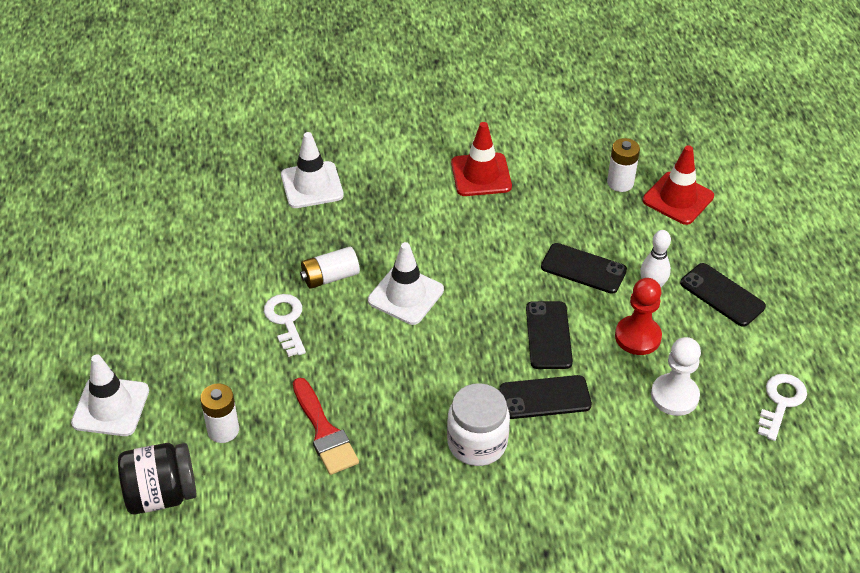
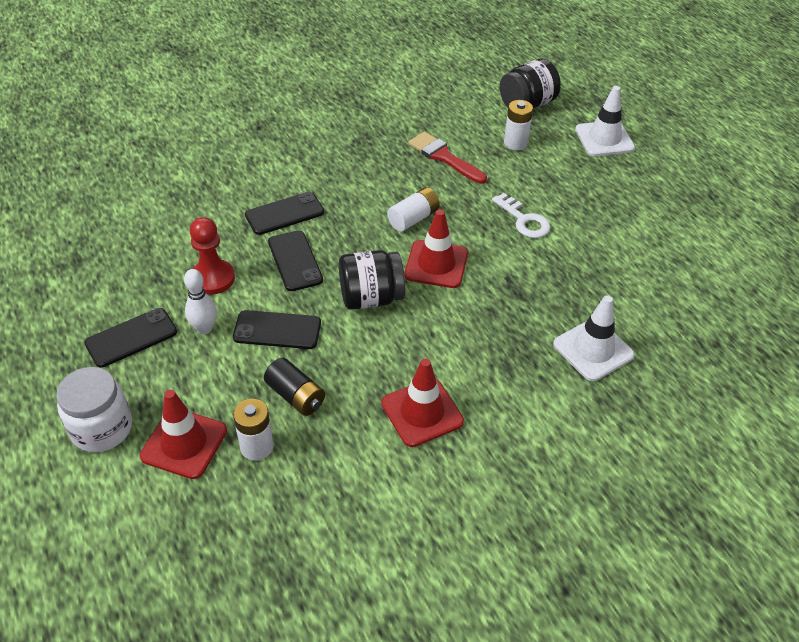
camera: 160 degrees right, 0 degrees up
white battery [300,247,360,289] -> white battery moved to [387,187,440,232]
white traffic cone [368,242,444,325] -> red traffic cone [404,209,468,288]
white jar [447,383,510,466] -> white jar moved to [56,367,132,452]
white pawn [651,337,701,416] -> none
black phone [680,263,766,327] -> black phone turned 60 degrees counterclockwise [84,308,177,368]
white key [757,374,807,441] -> none
none -> black battery [264,358,325,416]
none -> black jar [339,250,405,310]

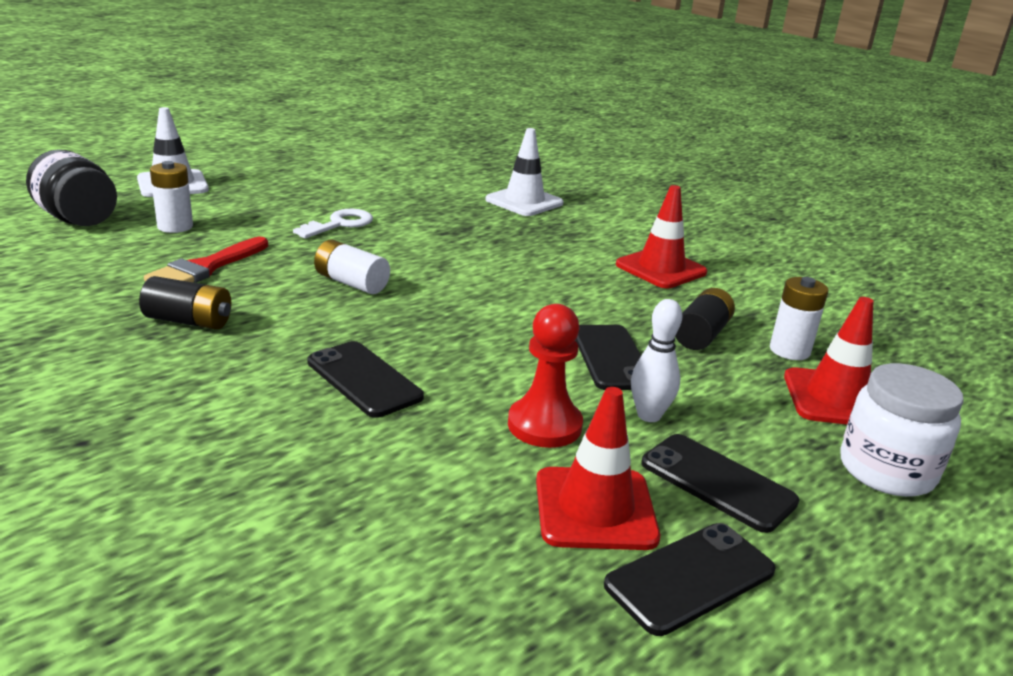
camera: 105 degrees left, 20 degrees down
black phone [268,231,323,291] -> black phone moved to [604,523,776,636]
black jar [339,250,405,310] -> none
red traffic cone [404,209,468,288] -> red traffic cone moved to [536,387,660,550]
none -> black battery [139,276,231,330]

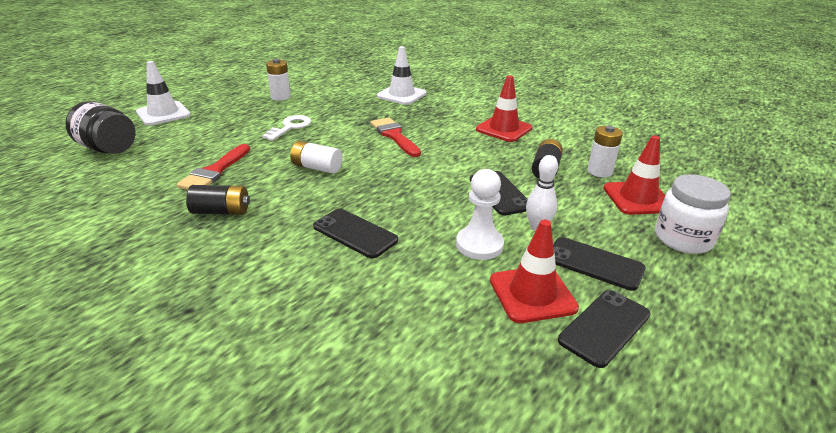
camera: 10 degrees left, 5 degrees up
white battery [150,161,193,233] -> white battery moved to [266,59,291,101]
red pawn [508,304,583,448] -> white pawn [456,169,504,260]
none -> red brush [370,117,421,157]

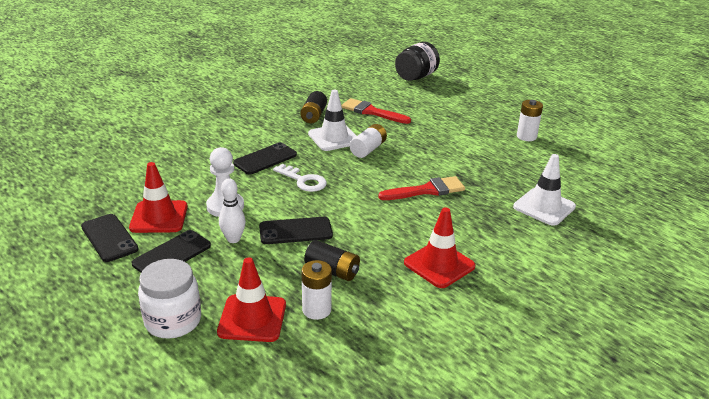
camera: 100 degrees right, 0 degrees up
white traffic cone [136,61,191,125] -> white traffic cone moved to [308,90,357,151]
white key [262,115,311,141] -> white key moved to [273,164,327,192]

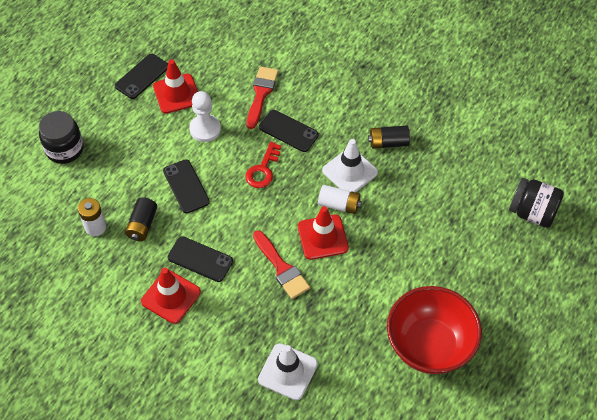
camera: 75 degrees right, 25 degrees up
black phone [132,230,211,273] -> black phone moved to [167,236,233,282]
white jar [138,259,201,339] -> black jar [39,111,84,164]
red traffic cone [217,257,286,342] -> red traffic cone moved to [298,206,349,260]
white bowling pin [219,178,246,243] -> none
white key [273,164,327,192] -> red key [246,142,281,188]
red brush [341,98,411,124] -> red brush moved to [247,66,278,129]
white battery [517,100,543,141] -> red bowl [387,286,482,374]

